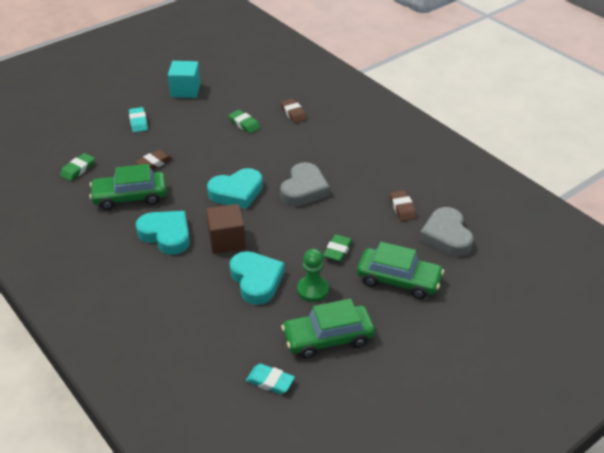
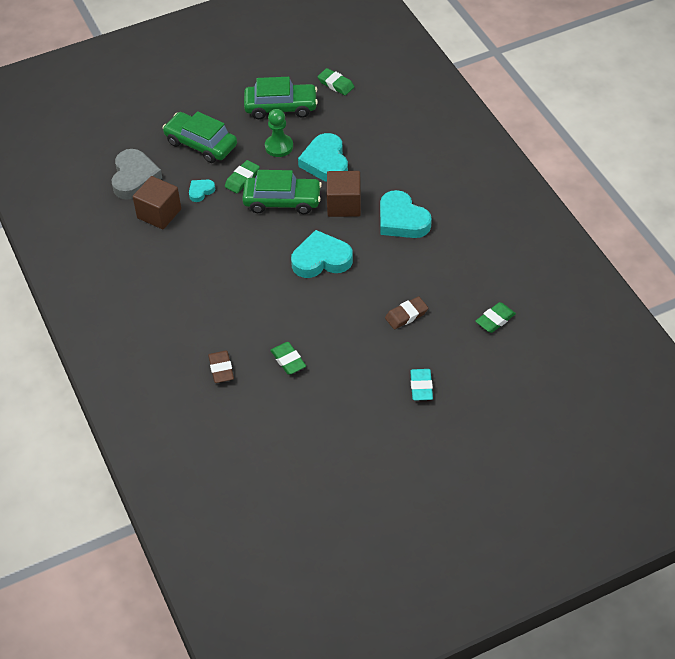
camera: 165 degrees left, 10 degrees up
green car [89,164,166,210] -> green car moved to [242,170,322,214]
turquoise cube [168,61,201,98] -> none
turquoise eraser [246,364,295,394] -> green eraser [318,68,354,95]
grey heart [280,162,330,206] -> none
brown eraser [390,190,417,221] -> brown cube [133,176,181,229]
none -> turquoise heart [189,180,215,202]

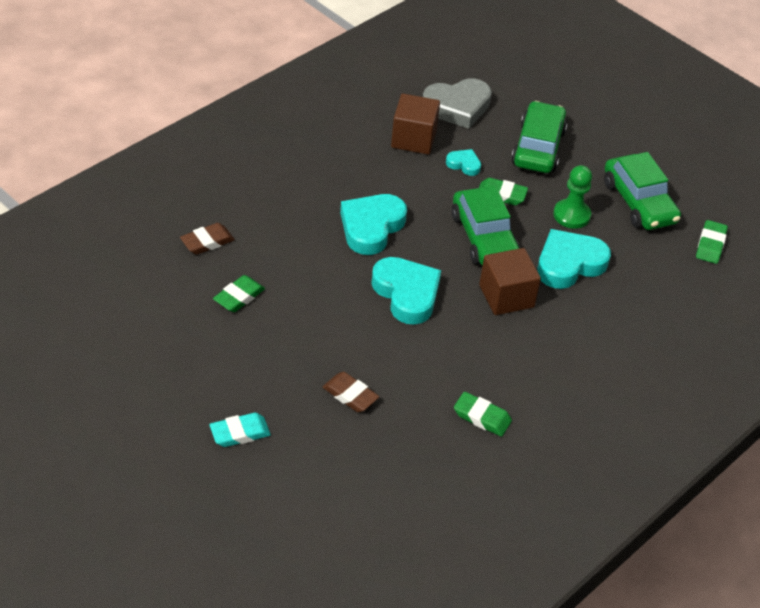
camera: 65 degrees right, 5 degrees down
turquoise heart [380,190,432,238] -> turquoise heart moved to [340,194,407,255]
green eraser [475,302,516,333] -> green eraser moved to [454,392,512,437]

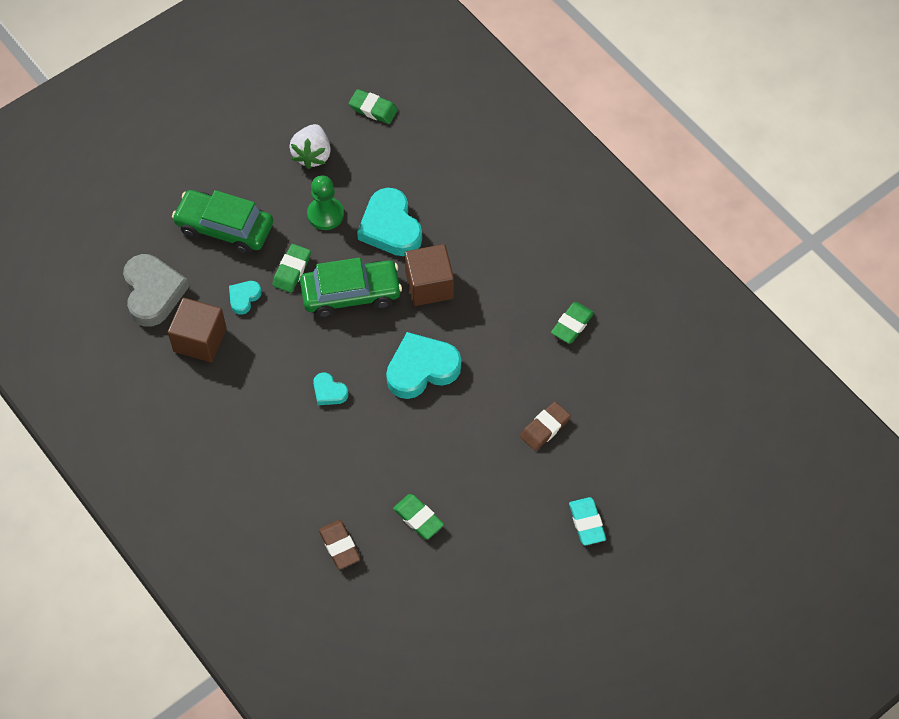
camera: 80 degrees left, 15 degrees up
turquoise heart [340,194,407,255] -> turquoise heart [313,373,348,405], size x0.50
green car [604,152,681,230] -> white strawberry [289,124,331,169]

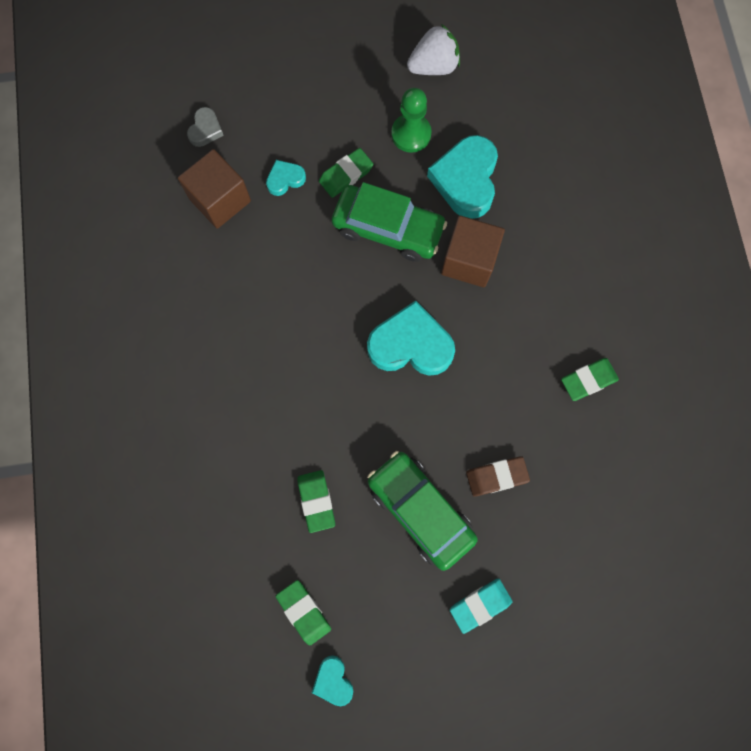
camera: 30 degrees right, 15 degrees up
grey heart [123,254,189,327] -> grey heart [187,107,224,147], size x0.50
green car [172,190,273,254] -> green car moved to [368,451,478,571]
white strawberry [289,124,331,169] -> white strawberry turned 150 degrees counterclockwise [407,24,460,75]
turquoise heart [313,373,348,405] -> turquoise heart moved to [312,655,353,706]
brown eraser [319,520,361,569] -> none
green eraser [349,89,398,124] -> green eraser moved to [276,580,331,646]
turquoise eraser [569,497,606,546] -> turquoise eraser turned 45 degrees clockwise [450,578,512,634]

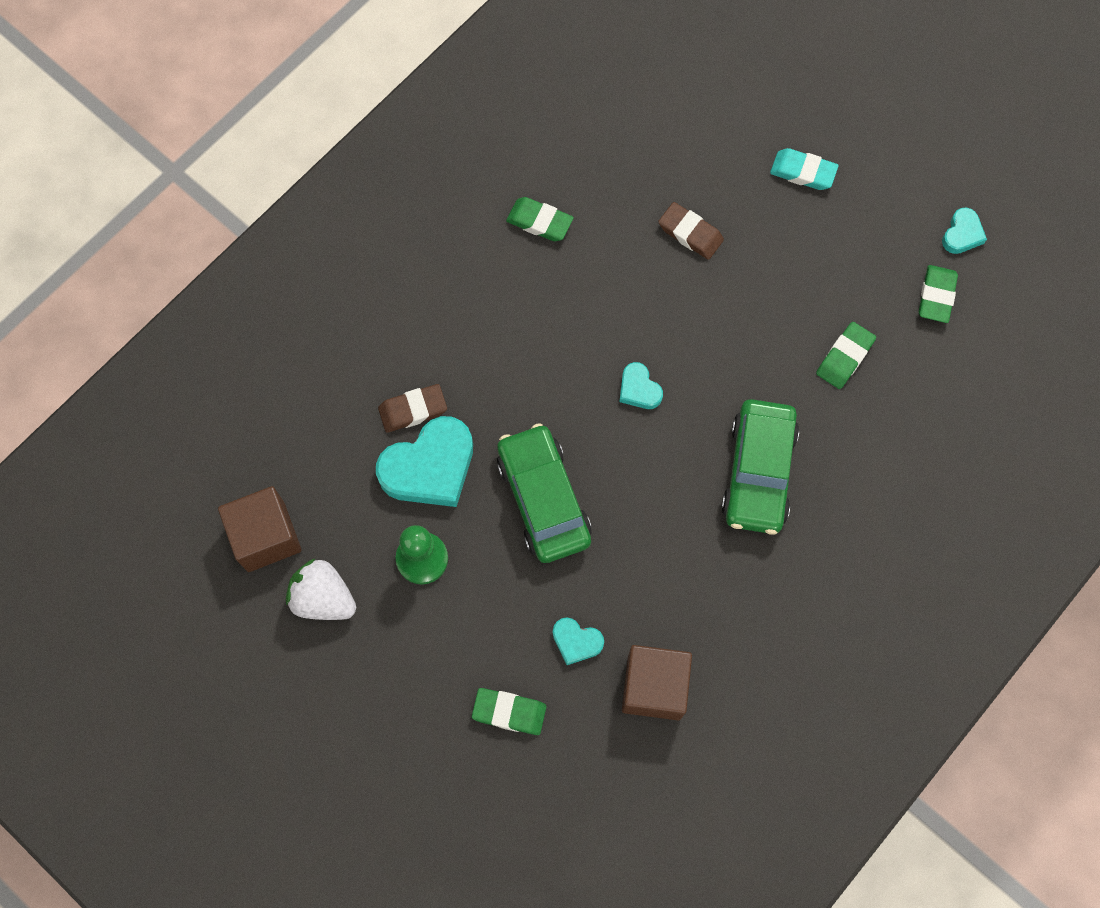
camera: 130 degrees left, 5 degrees down
grey heart [187,107,224,147] -> none
green eraser [319,148,373,198] -> green eraser moved to [472,688,546,735]
turquoise heart [367,300,455,376] -> turquoise heart [619,362,663,409], size x0.50
green car [368,451,478,571] -> green car moved to [721,399,799,535]
brown cube [441,216,505,287] -> brown cube moved to [218,486,302,572]
none -> brown eraser [378,384,447,433]

